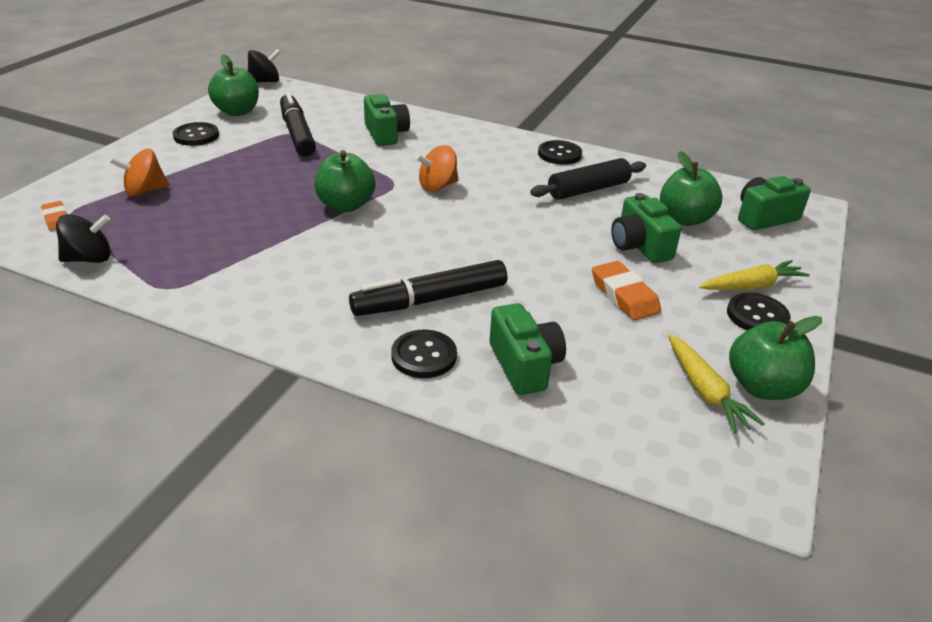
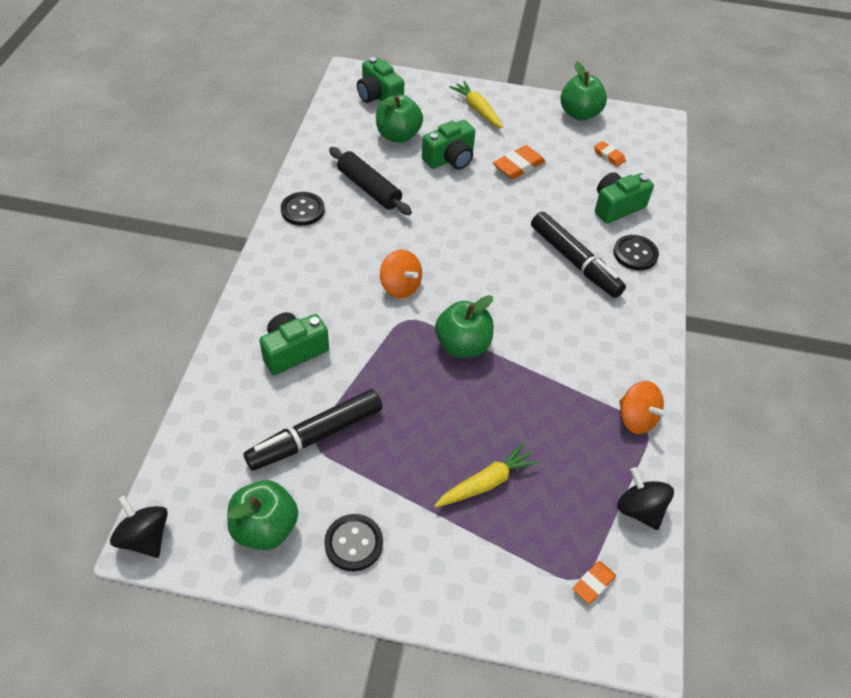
camera: 105 degrees left, 15 degrees up
orange spinning top [110,149,170,196] -> orange spinning top moved to [619,381,668,434]
yellow carrot [668,334,765,433] -> yellow carrot moved to [434,443,539,507]
black button [727,293,791,330] -> none
none -> orange eraser [594,141,626,167]

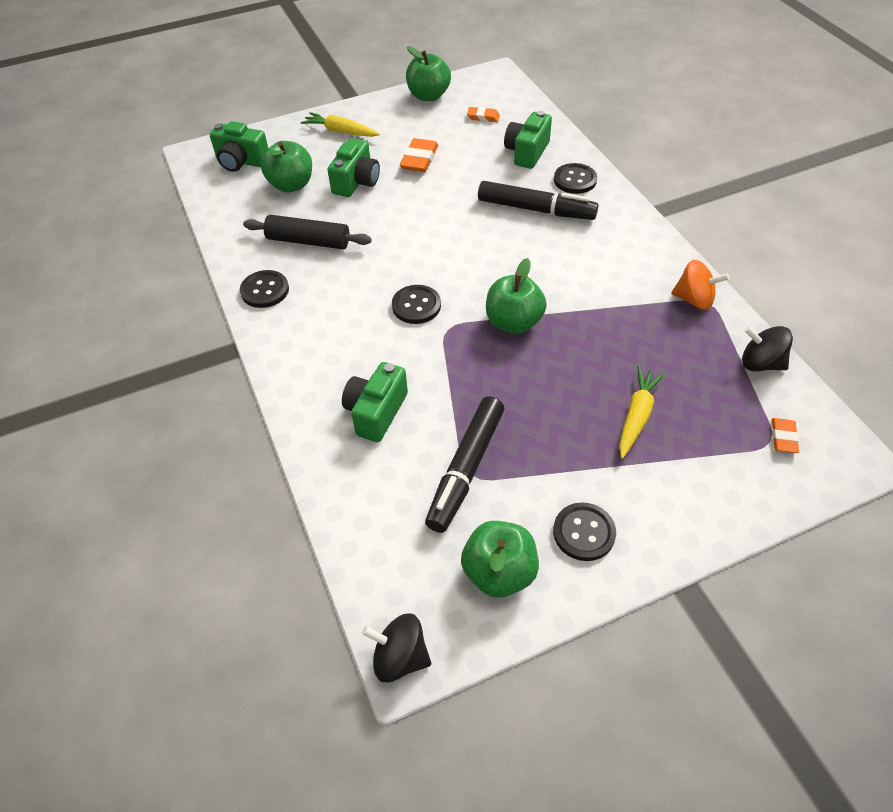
camera: 30 degrees left, 0 degrees up
orange spinning top [380,249,422,298] -> black button [392,285,441,324]

